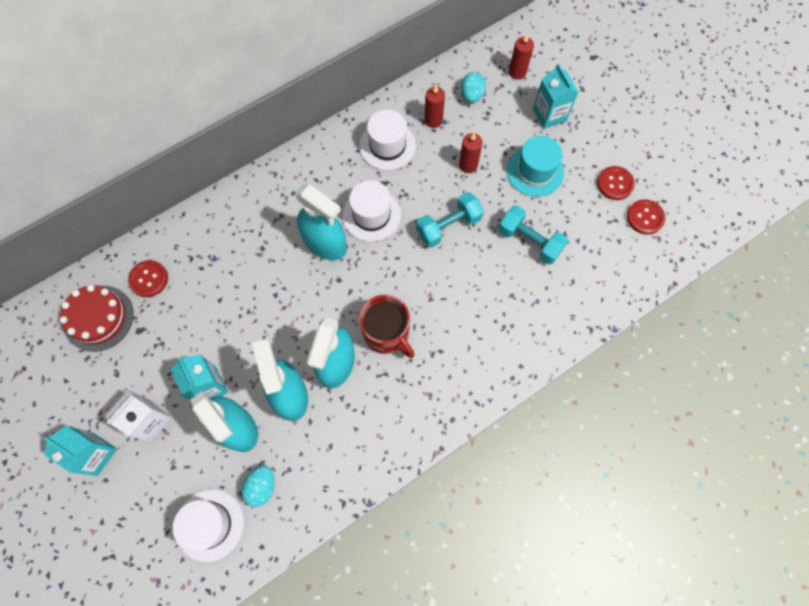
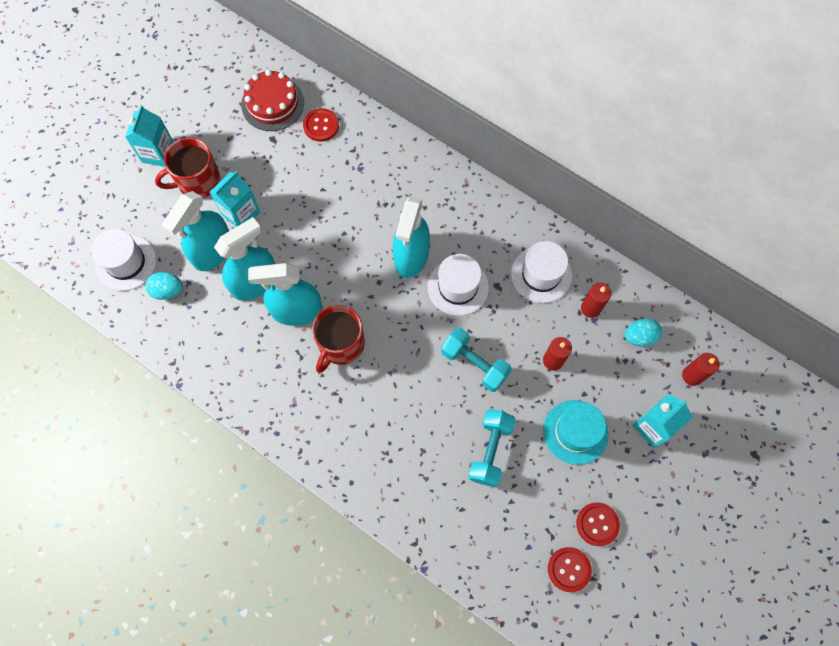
camera: 70 degrees right, 0 degrees up
white carton [105,390,172,442] -> red mug [155,137,220,198]

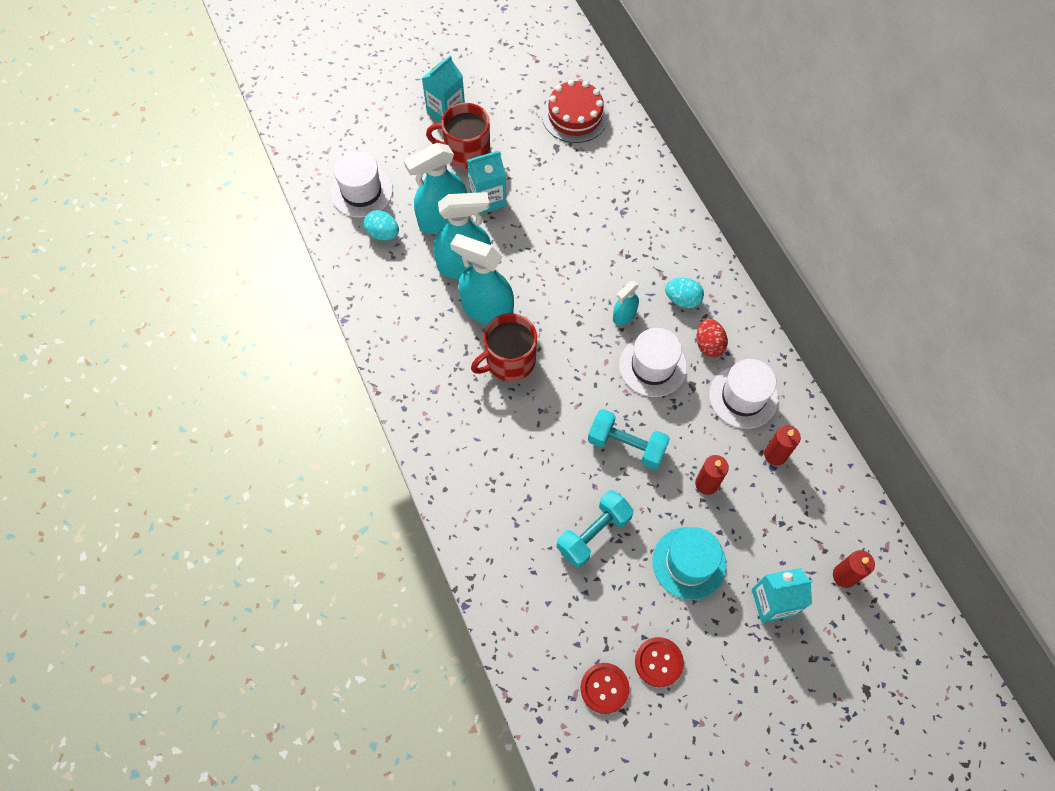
camera: 30 degrees right, 5 degrees down
red button [303,108,339,142] -> none
turquoise spray bottle [393,196,430,278] -> turquoise spray bottle [613,281,639,325], size x0.52
turquoise dumbbell [441,327,512,392] -> turquoise dumbbell turned 45 degrees counterclockwise [588,409,670,469]
turquoise egg [625,318,662,347] -> turquoise egg moved to [665,278,704,308]
none -> red egg [696,318,728,357]

